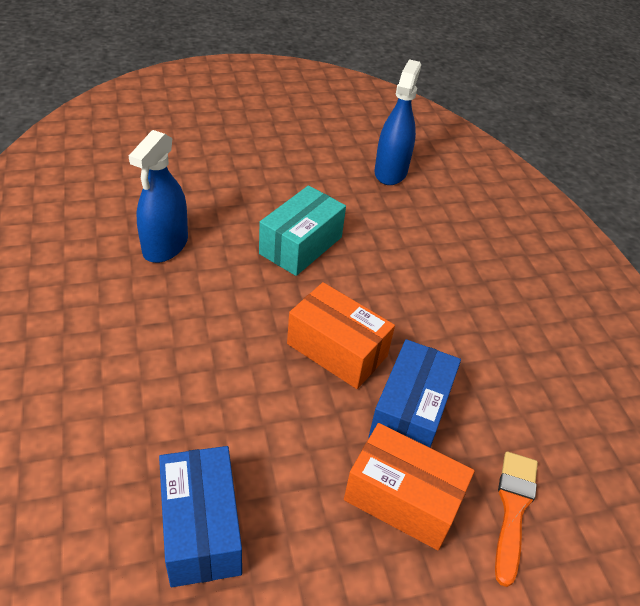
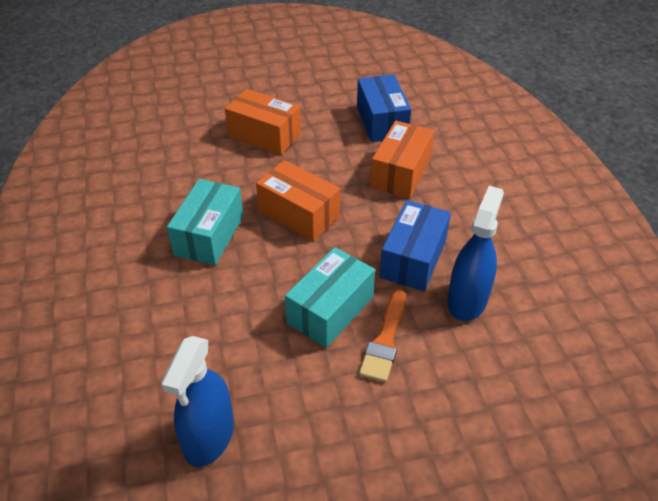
camera: 175 degrees left, 0 degrees up
blue box [368,339,461,448] -> blue box moved to [380,200,451,292]
orange brush [495,451,538,587] -> orange brush moved to [359,290,406,383]
none -> turquoise box [167,179,244,265]
none -> orange box [370,121,434,198]

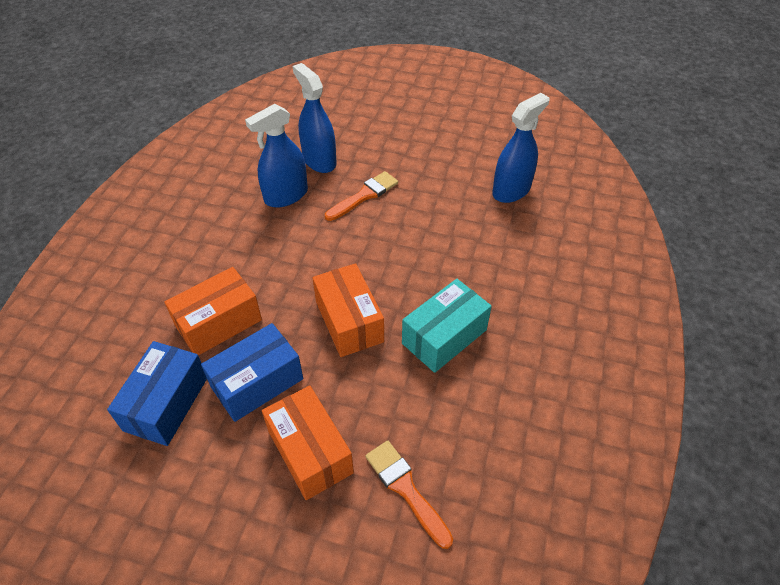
camera: 150 degrees left, 5 degrees up
turquoise box [285,247,375,348] -> none
blue box [380,200,451,292] -> blue box moved to [201,323,303,422]
none -> blue spray bottle [293,63,337,173]
none -> orange brush [366,441,453,549]

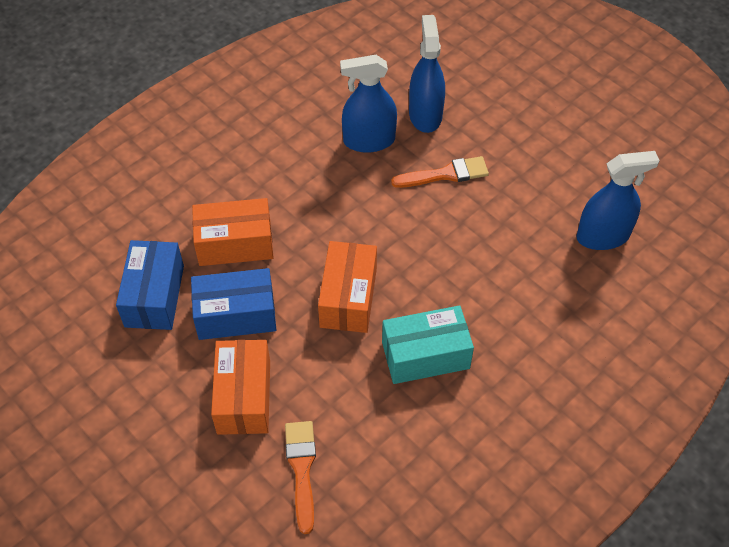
camera: 30 degrees right, 5 degrees up
blue box [107,341,207,446] -> blue box turned 45 degrees counterclockwise [116,240,184,330]

